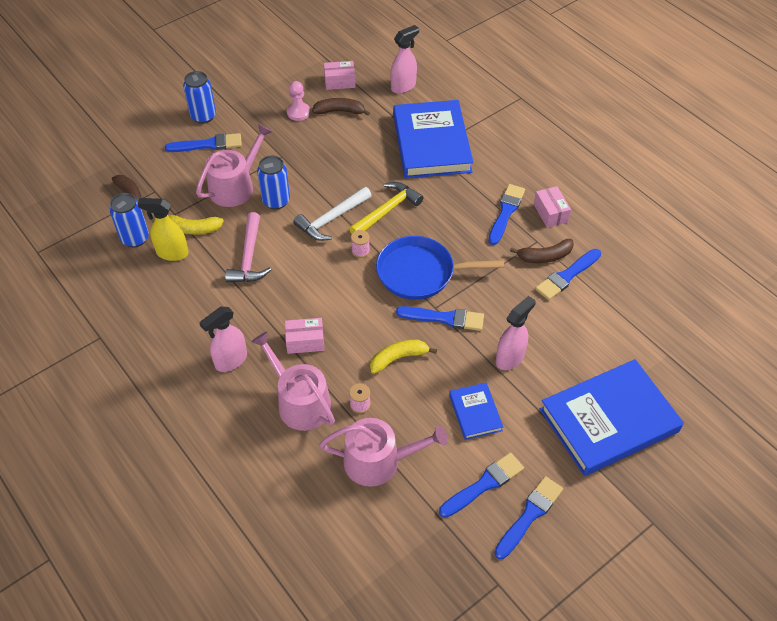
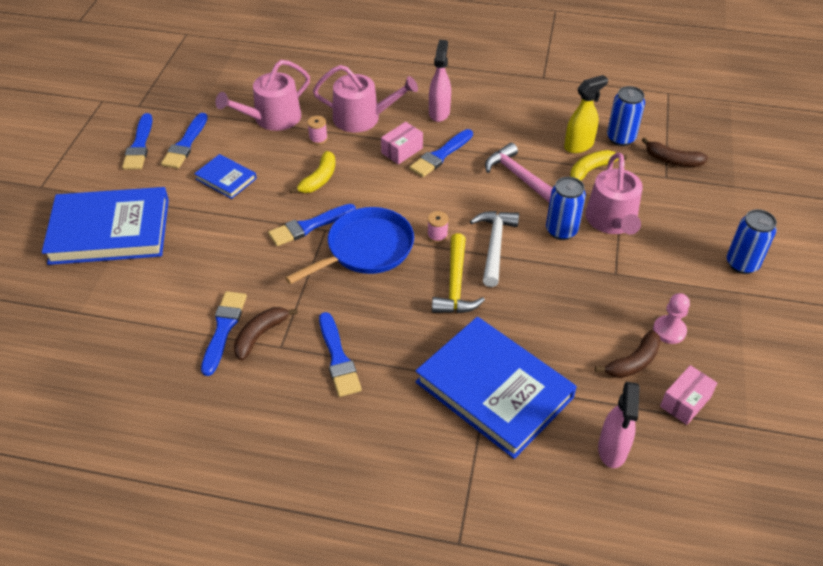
camera: 140 degrees right, 5 degrees down
blue brush [165,133,242,152] -> blue brush moved to [409,129,473,177]
pink spray bottle [496,296,536,370] -> none
pink box [534,186,571,228] -> none
blue book [540,359,684,476] -> blue book turned 60 degrees clockwise [42,187,169,265]

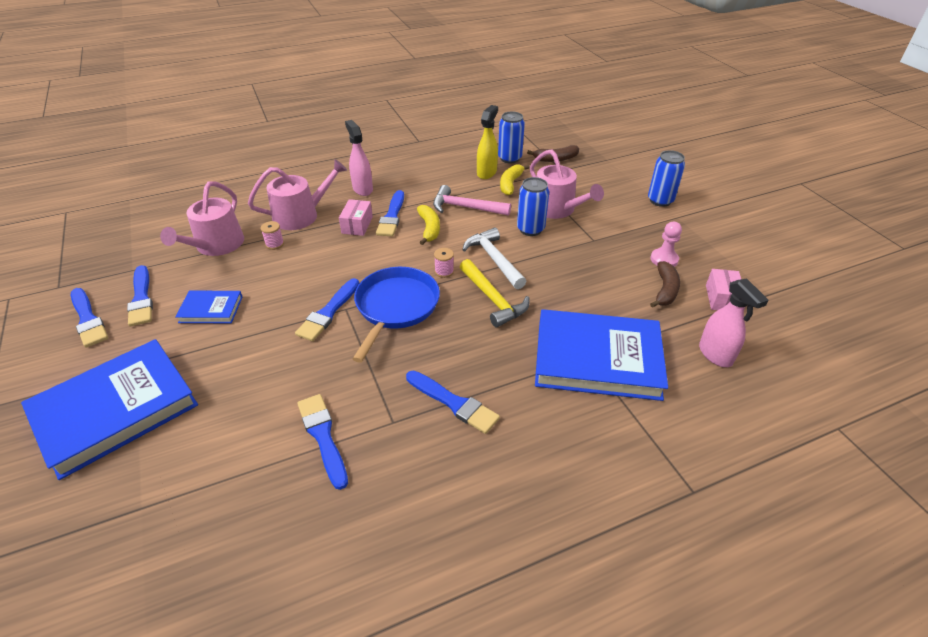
camera: 35 degrees left, 5 degrees down
brown banana [234,307,298,361] -> none
yellow banana [289,151,335,194] -> yellow banana moved to [417,205,440,245]

